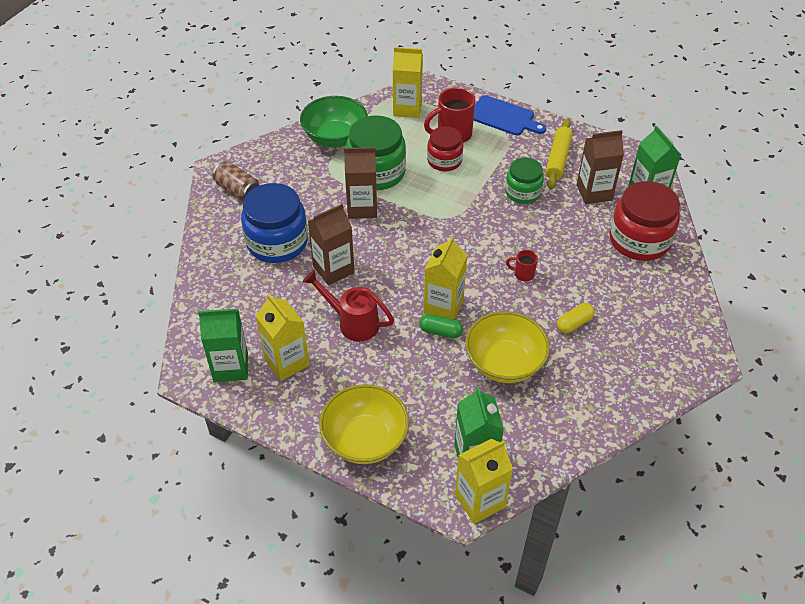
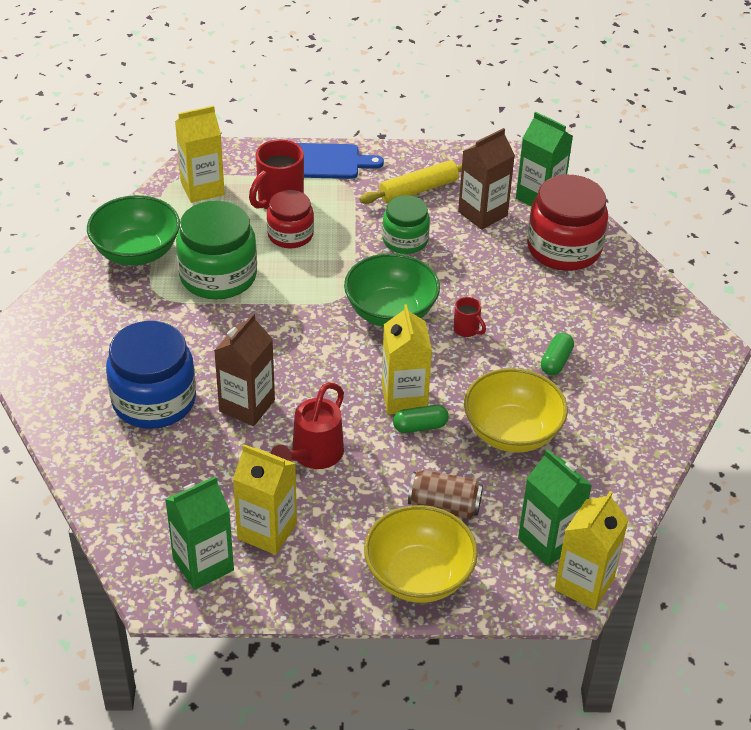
camera: 30 degrees left, 5 degrees down
brown can [213,162,260,201] -> brown can moved to [408,470,483,519]
red watering can [303,270,394,342] -> red watering can turned 60 degrees counterclockwise [271,382,344,469]
brown carton [344,147,377,219] -> none
red mug [506,250,538,281] -> red mug turned 120 degrees counterclockwise [454,297,486,337]
yellow rolling pin [545,119,573,189] -> yellow rolling pin turned 75 degrees clockwise [359,160,462,204]
yellow capsule [557,303,595,333] -> green capsule [541,333,574,375]
none -> green bowl [344,253,440,327]

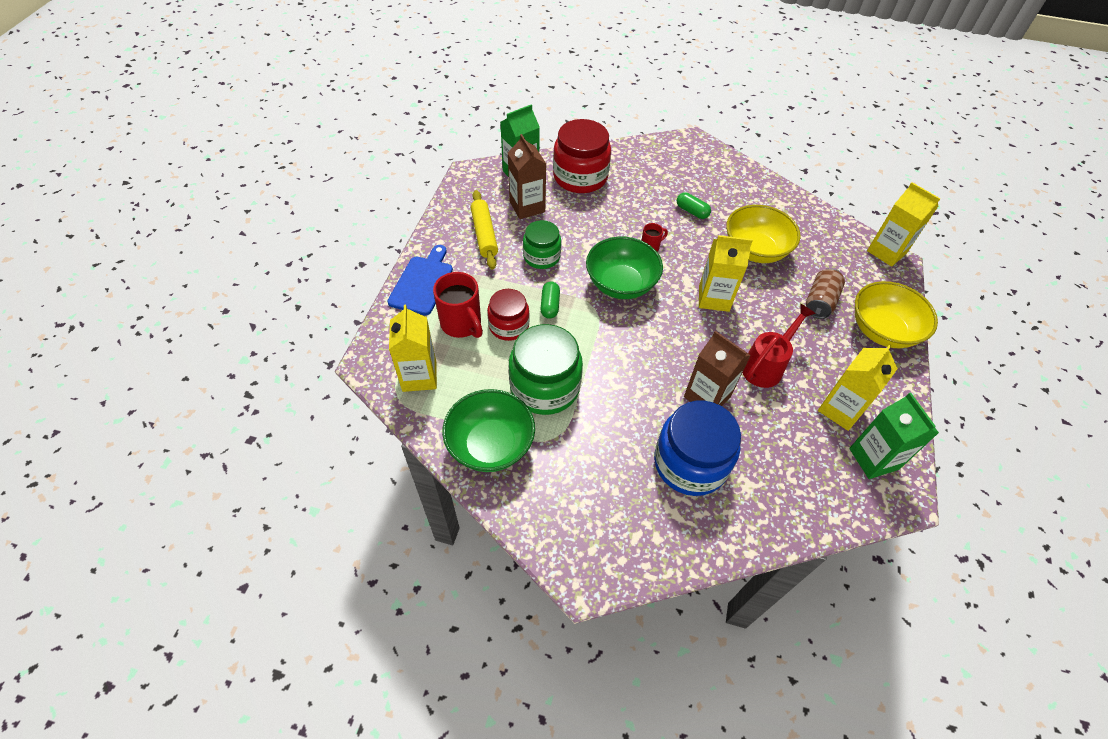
camera: 75 degrees left, 10 degrees up
red watering can [271,382,344,469] -> red watering can turned 90 degrees counterclockwise [743,304,816,388]
green capsule [393,405,449,433] -> green capsule moved to [541,281,560,319]
green carton [518,449,592,566] -> none

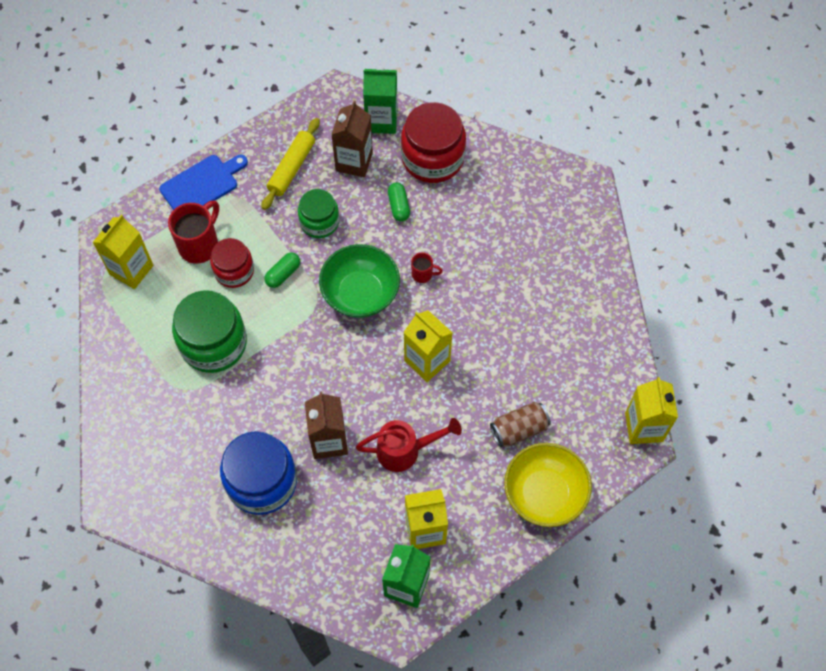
camera: 40 degrees right, 10 degrees up
red mug [433,272,483,338] -> red mug turned 150 degrees counterclockwise [168,200,219,264]
green bowl [442,389,535,472] -> none
green capsule [677,192,711,219] -> green capsule moved to [388,183,410,222]
yellow bowl [726,205,801,263] -> none

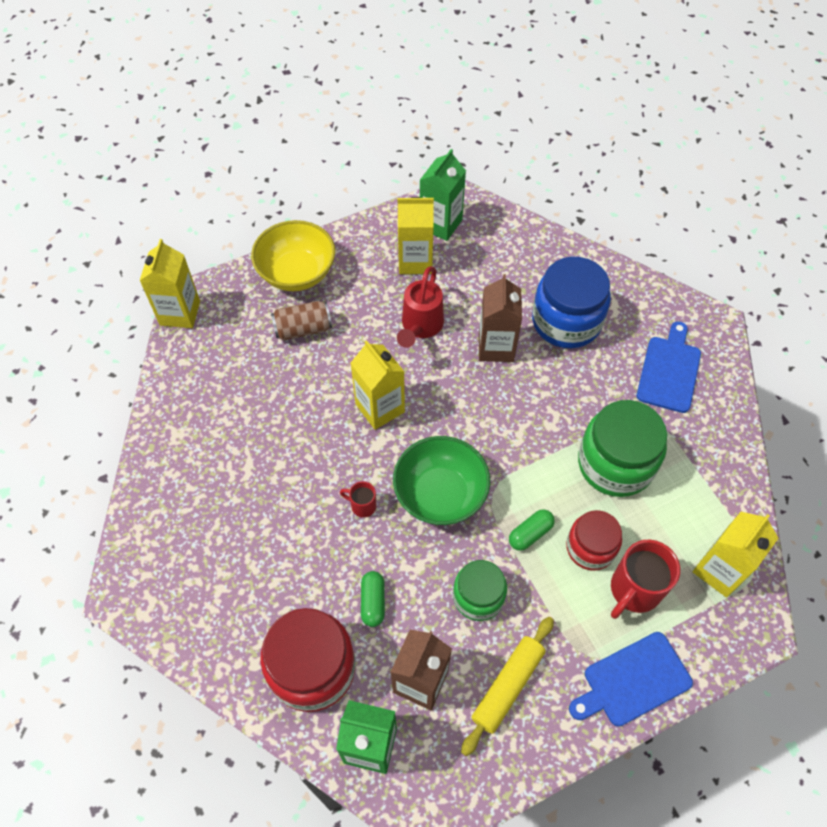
camera: 170 degrees left, 5 degrees down
red watering can [356,418,462,472] -> red watering can turned 75 degrees counterclockwise [397,266,444,348]
none -> blue cutting board [637,321,701,413]

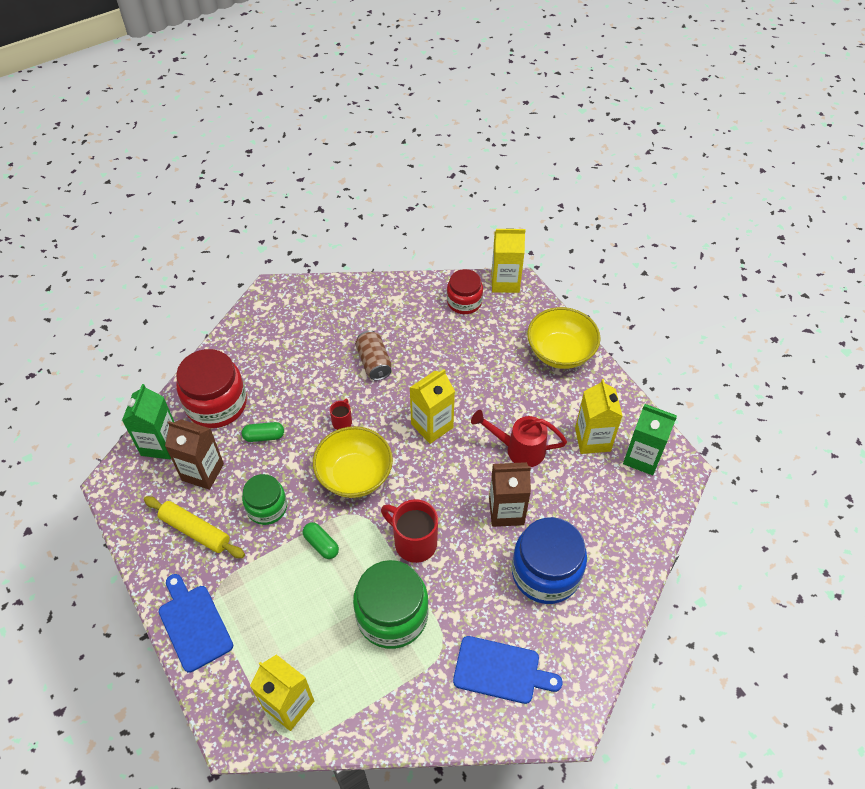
camera: 85 degrees right, 5 degrees down
brown can [271,301,332,341] -> brown can moved to [355,330,392,381]
green bowl [393,436,490,525] -> yellow bowl [313,426,393,498]
red jar [566,510,622,571] -> red jar moved to [447,269,483,314]
red mug [611,540,680,619] -> red mug moved to [381,499,438,563]

